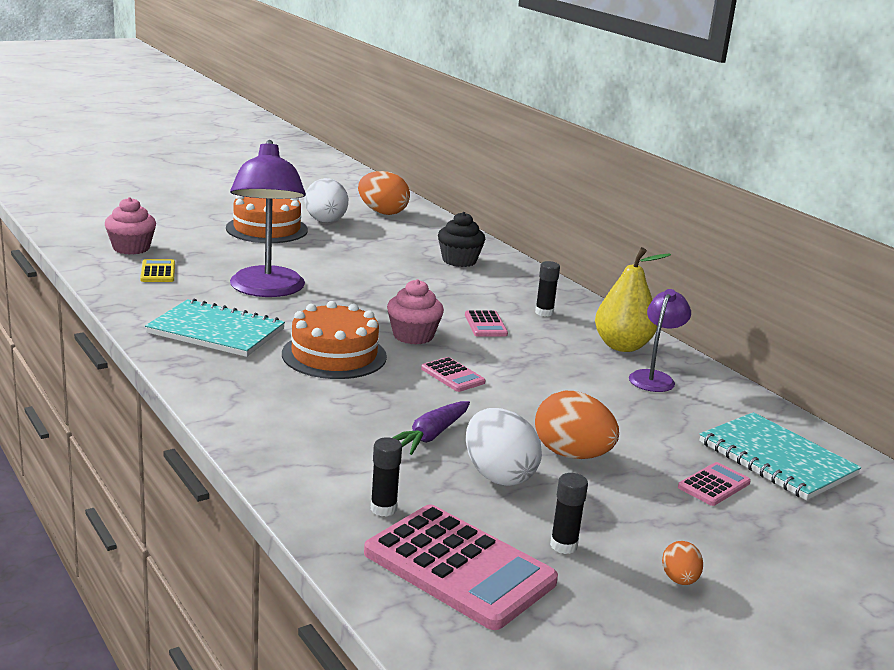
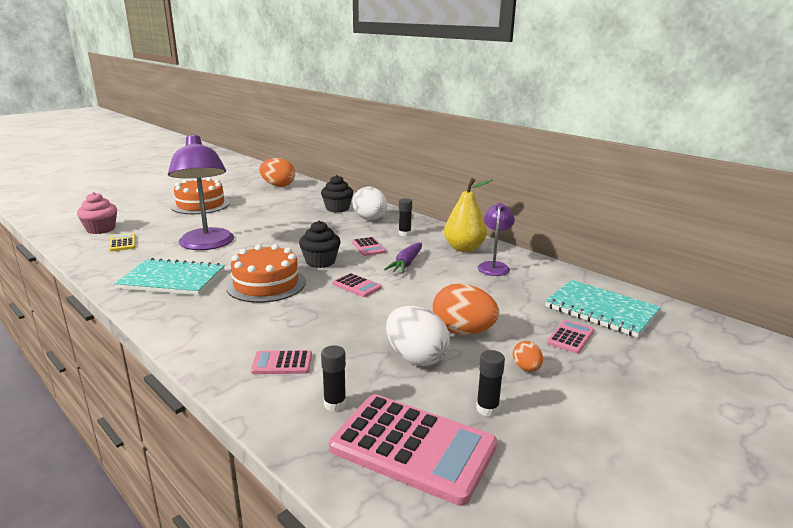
camera: 10 degrees left, 0 degrees up
white egg [305,178,348,223] -> white egg moved to [352,187,387,220]
pink cupcake [387,279,444,344] -> black cupcake [299,221,340,268]
purple carrot [392,401,470,455] -> purple carrot moved to [384,243,422,274]
orange egg [662,541,703,585] -> orange egg moved to [513,341,543,372]
none -> pink calculator [251,350,312,374]

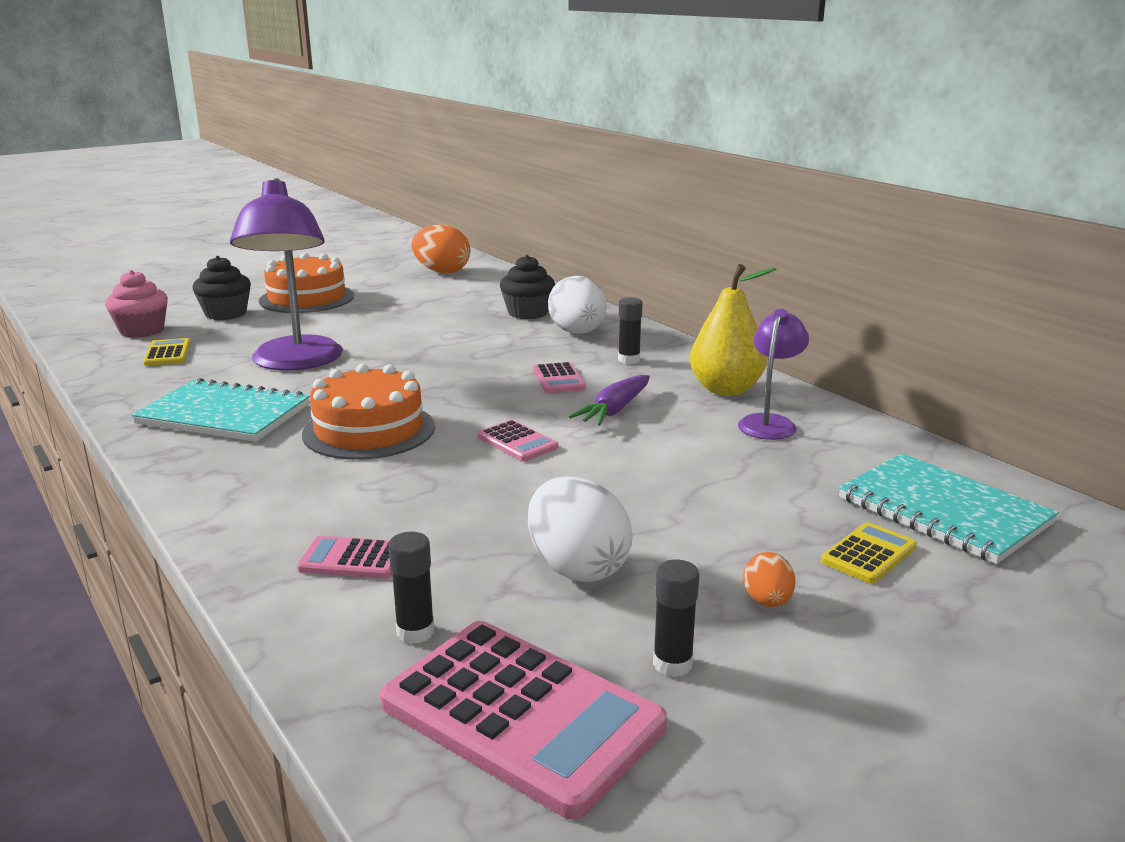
camera: 10 degrees right, 0 degrees up
black cupcake [299,221,340,268] -> black cupcake moved to [193,256,251,320]
orange egg [432,284,499,335] -> none
pink calculator [547,320,594,354] -> yellow calculator [821,522,917,583]

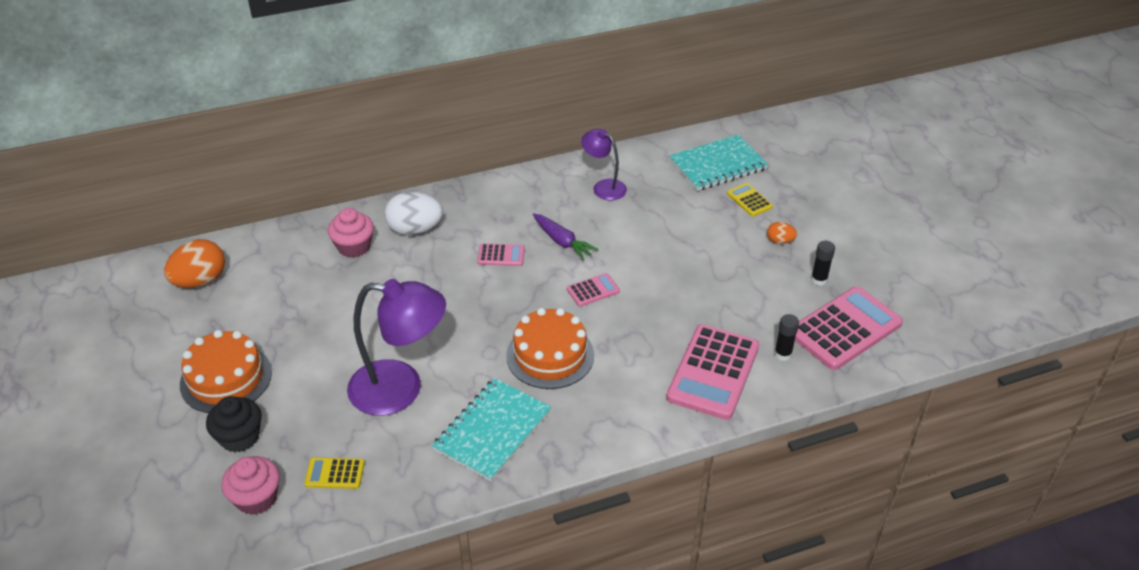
camera: 75 degrees left, 20 degrees up
pink calculator [297,536,392,579] -> pink calculator [666,324,759,420], size x2.13
black cupcake [500,255,555,319] -> pink cupcake [328,208,374,258]
white egg [528,476,633,582] -> none
black glue stick [618,297,643,364] -> none
yellow pear [690,264,777,396] -> none

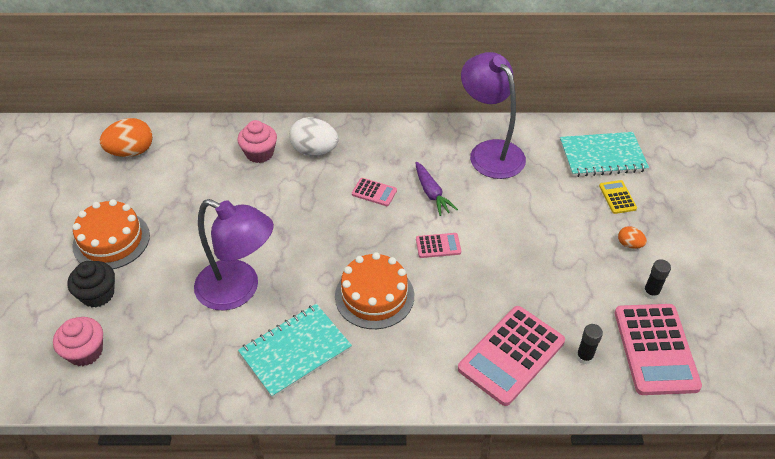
camera: 20 degrees right, 5 degrees up
yellow calculator [304,458,365,489] -> none
purple lamp [581,129,627,200] -> purple lamp [461,52,526,179], size x1.82
pink calculator [795,286,903,370] -> pink calculator turned 105 degrees clockwise [615,304,702,395]

